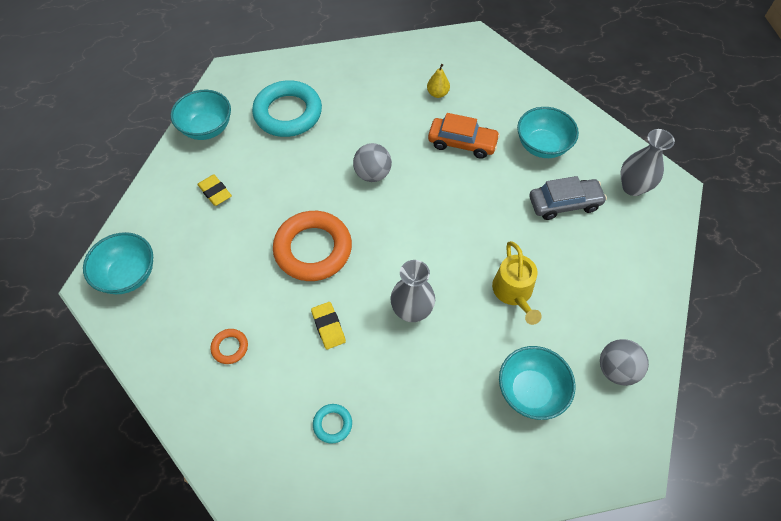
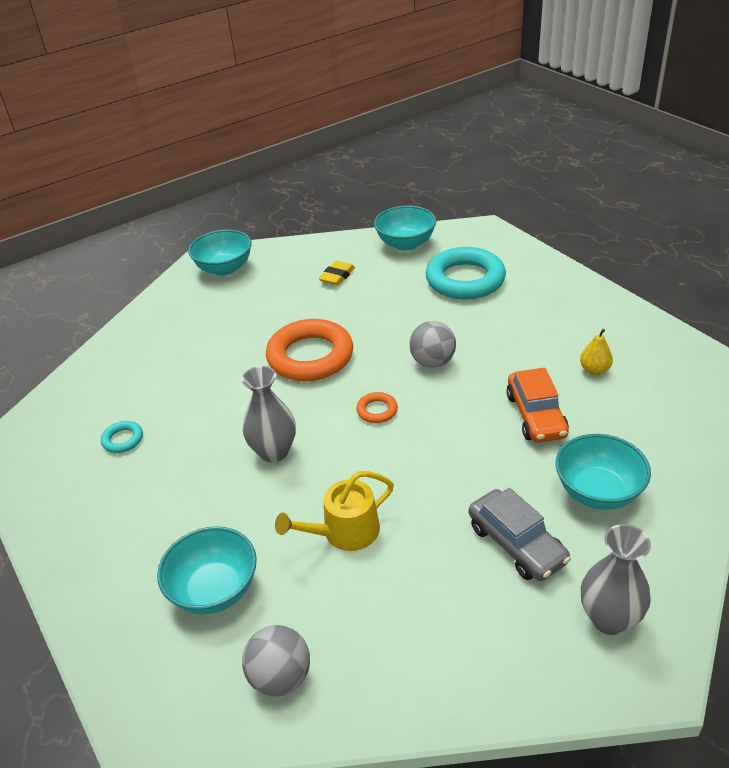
camera: 70 degrees right, 20 degrees down
orange ring [211,329,248,364] -> orange ring moved to [356,392,398,423]
yellow eraser [311,302,346,349] -> none

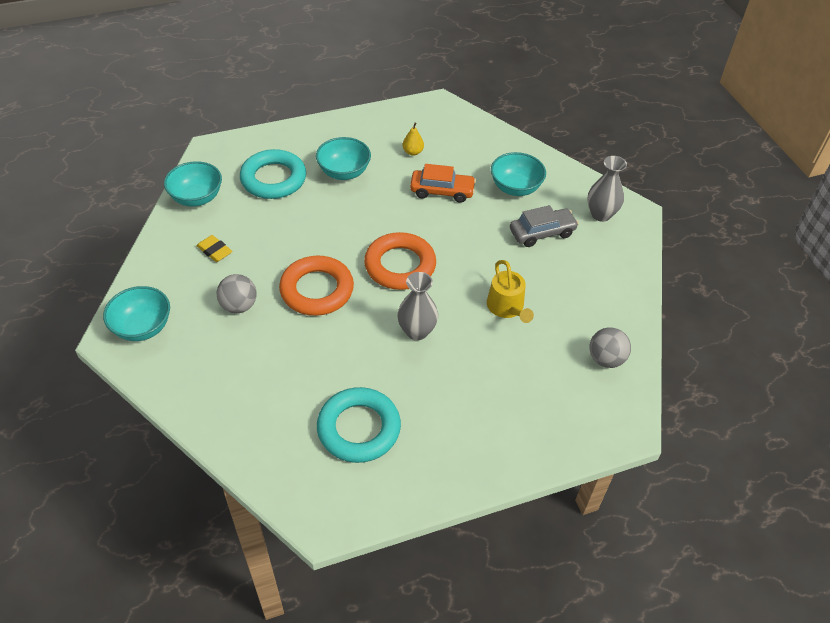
camera: 80 degrees left, 10 degrees up
turquoise ring [101,421,143,453] -> turquoise ring [317,387,401,463], size x2.29
turquoise bowl [157,526,257,614] -> turquoise bowl moved to [316,137,371,180]
orange ring [356,392,398,423] -> orange ring [364,232,436,290], size x2.29
grey ball [409,321,456,368] -> grey ball moved to [217,274,257,313]

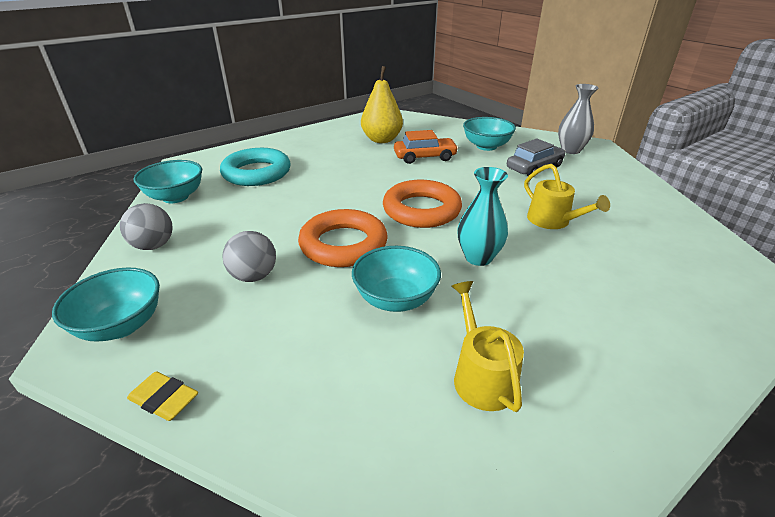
camera: 15 degrees left, 15 degrees down
yellow eraser [196,235,232,262] -> yellow eraser moved to [127,371,198,421]
turquoise bowl [316,137,371,180] -> turquoise bowl moved to [352,246,441,312]
turquoise ring [317,387,401,463] -> yellow watering can [452,281,524,412]
grey vase [397,272,438,340] -> turquoise vase [457,167,508,266]
yellow pear [403,123,424,156] -> yellow pear [361,66,403,143], size x2.07
grey ball [590,327,631,368] -> grey ball moved to [120,203,172,250]

